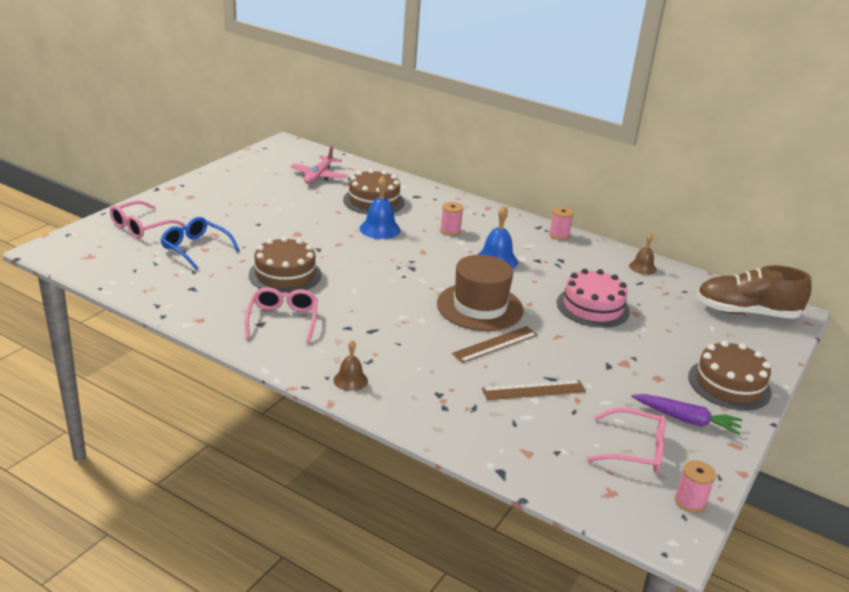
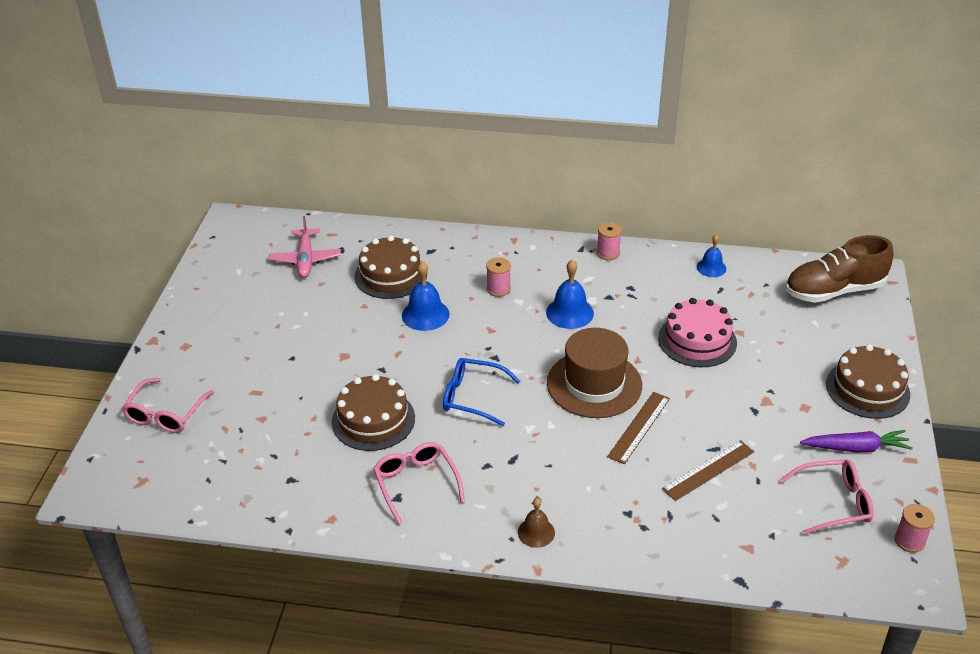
camera: 20 degrees left, 10 degrees up
blue glasses [161,217,240,270] -> blue glasses moved to [443,358,520,426]
brown bell [629,234,656,275] -> blue bell [697,234,726,277]

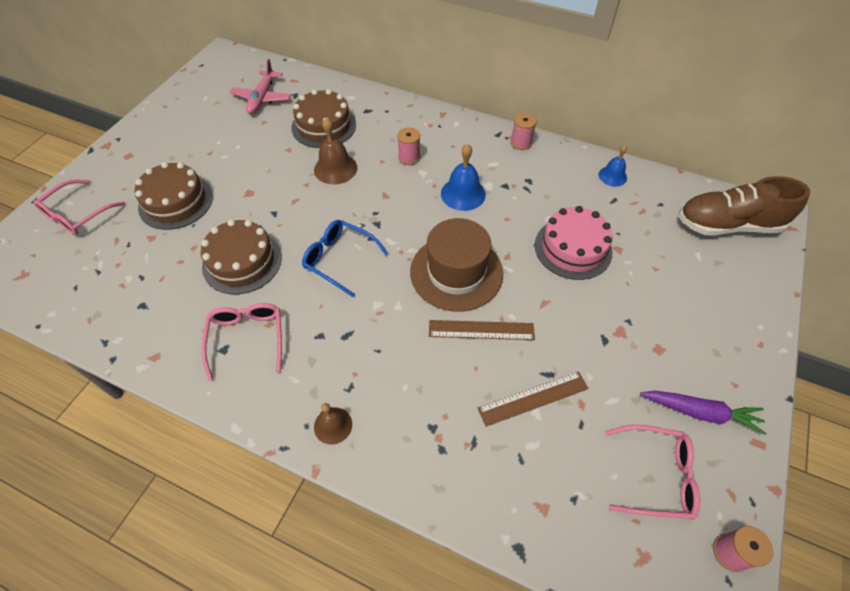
camera: 15 degrees right, 15 degrees up
blue bell [402,262,449,331] -> brown bell [314,118,357,184]
brown ruler [607,392,670,464] -> brown ruler turned 45 degrees clockwise [429,320,535,340]
brown cake [826,344,910,419] -> brown cake moved to [135,162,213,230]

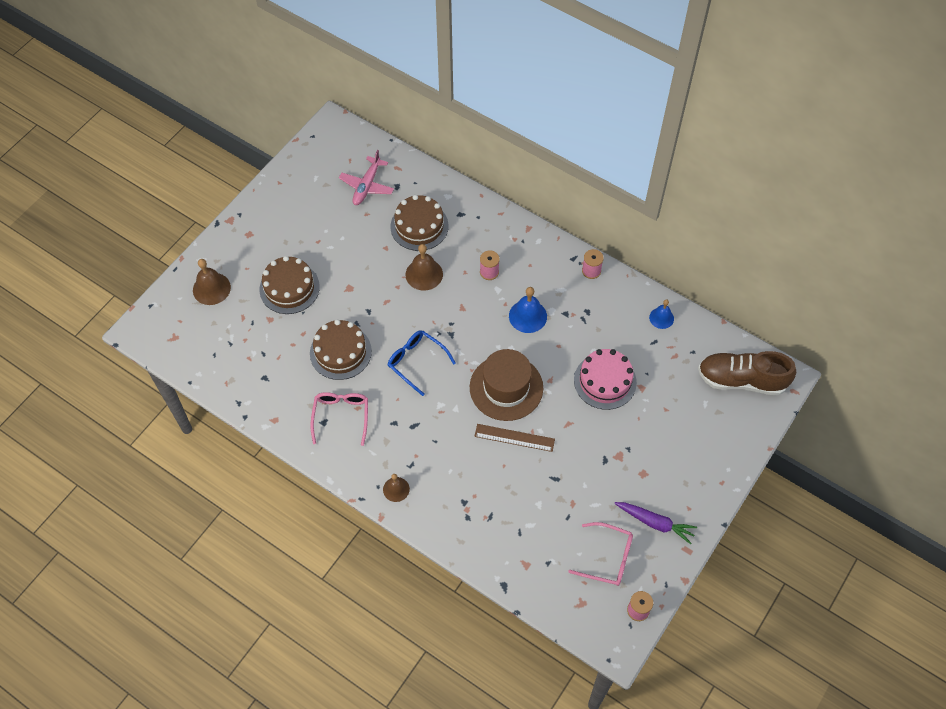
camera: 10 degrees right, 5 degrees up
pink glasses [33,180,125,235] -> brown bell [193,259,231,305]
brown ruler [478,371,589,427] -> none

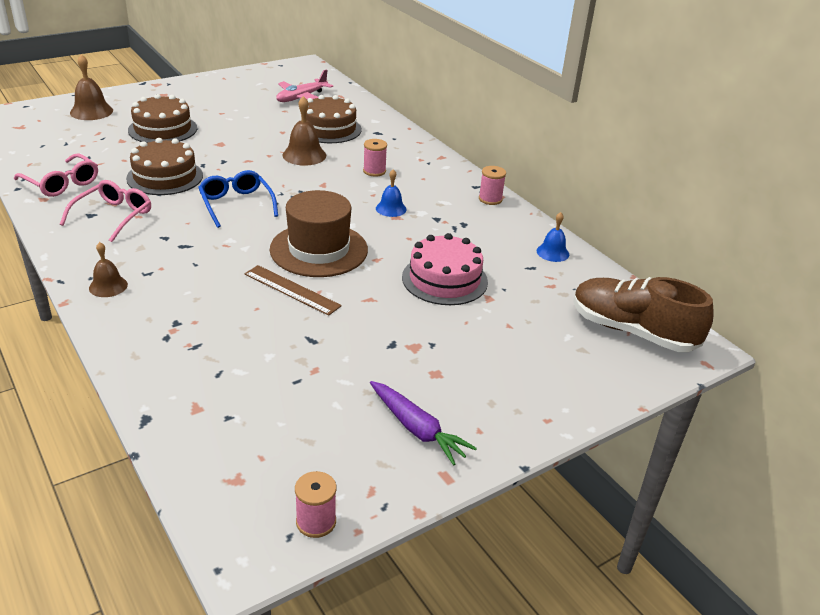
camera: 20 degrees right, 25 degrees down
blue bell [509,287,547,333] -> blue bell [376,169,407,217], size x0.64
pink glasses [568,522,633,586] -> pink glasses moved to [14,153,98,197]

